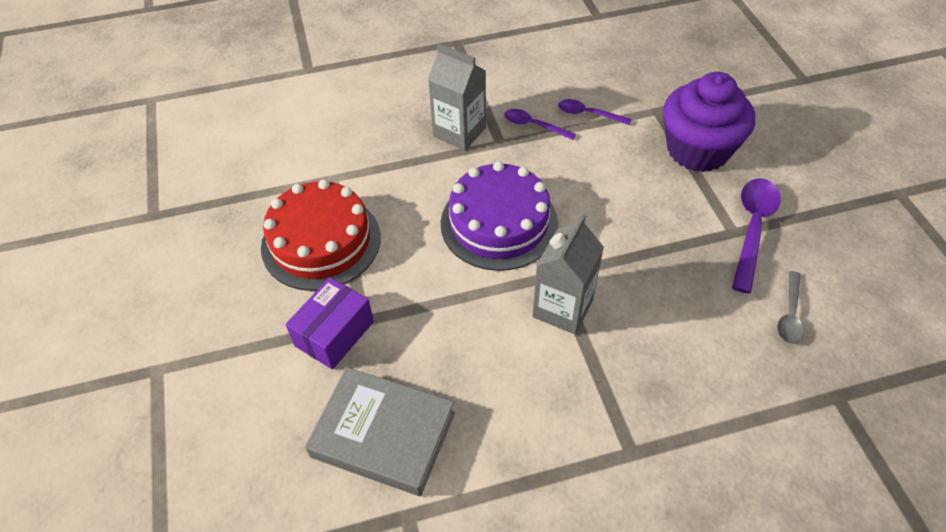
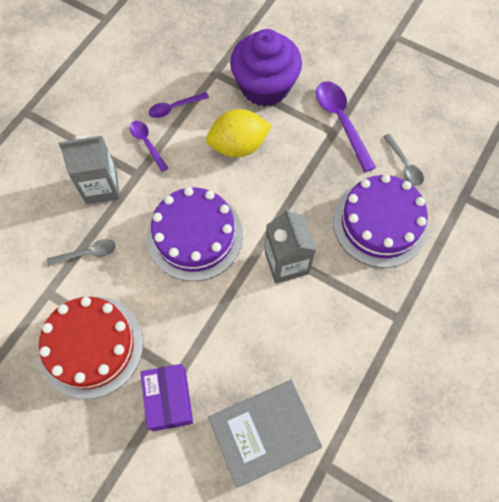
camera: 45 degrees left, 15 degrees up
purple spoon [504,109,576,140] -> purple spoon turned 75 degrees clockwise [130,121,168,172]
none -> grey spoon [47,239,116,266]
none -> yellow lemon [206,109,272,157]
none -> purple cake [333,174,429,268]

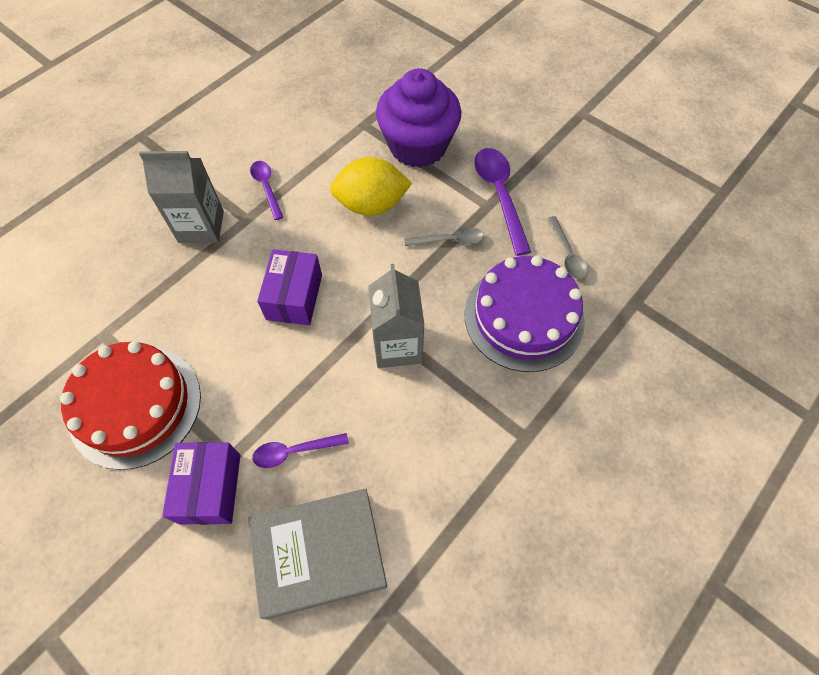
camera: 10 degrees right, 5 degrees down
grey spoon [47,239,116,266] -> grey spoon moved to [404,227,484,246]
purple cake [147,187,243,281] -> purple box [257,249,322,325]
purple spoon [149,92,209,118] -> purple spoon moved to [252,433,349,468]

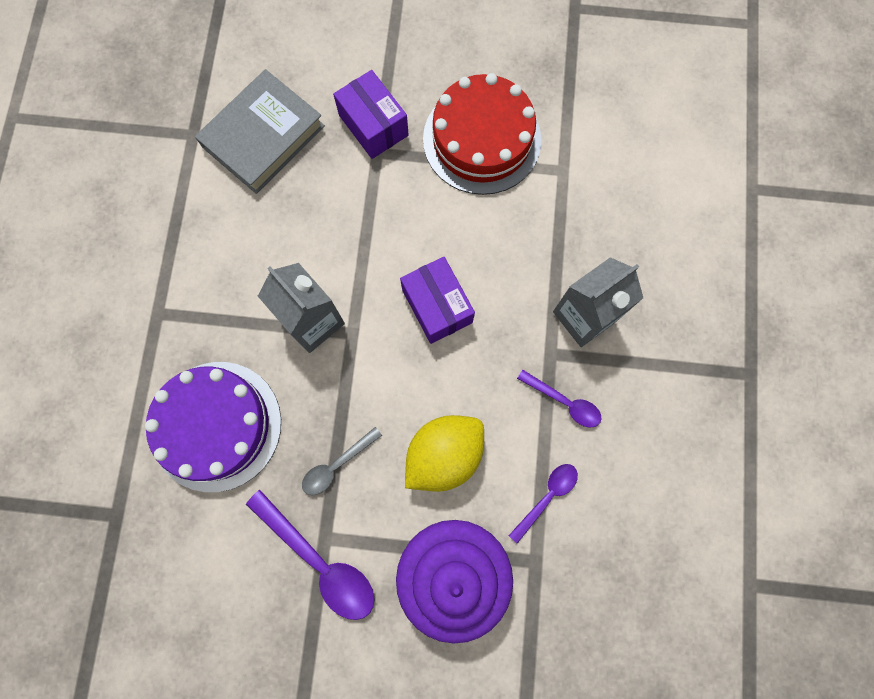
camera: 145 degrees right, 15 degrees up
purple spoon [252,433,349,468] -> purple spoon moved to [509,464,578,543]
grey spoon [547,216,588,280] -> none

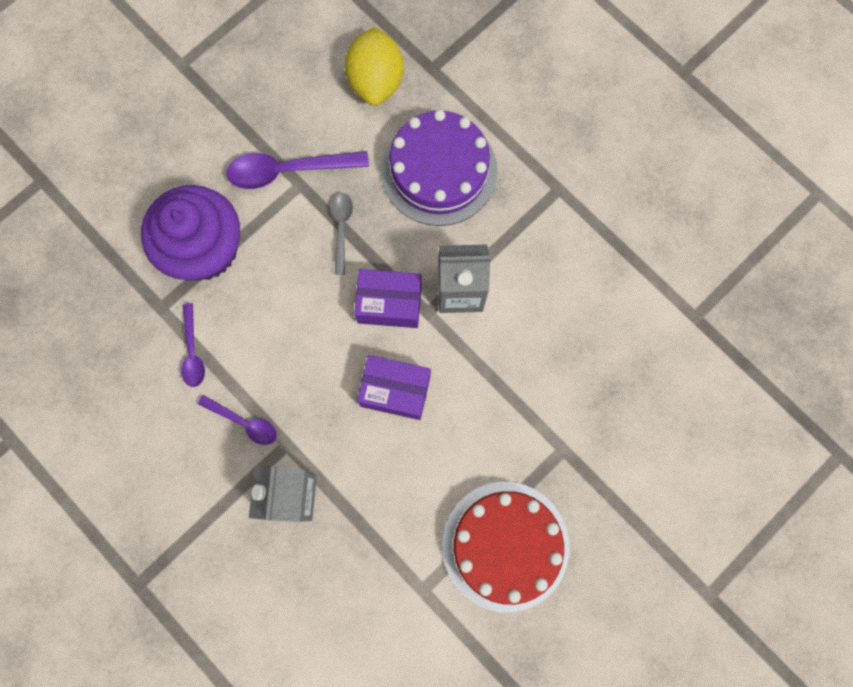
camera: 130 degrees right, 0 degrees up
grey book [195,69,325,194] -> none
purple box [333,70,409,159] -> purple box moved to [354,269,422,328]
yellow lemon [405,415,484,492] -> yellow lemon moved to [345,27,404,106]
purple spoon [517,370,601,428] -> purple spoon turned 135 degrees counterclockwise [198,395,277,445]

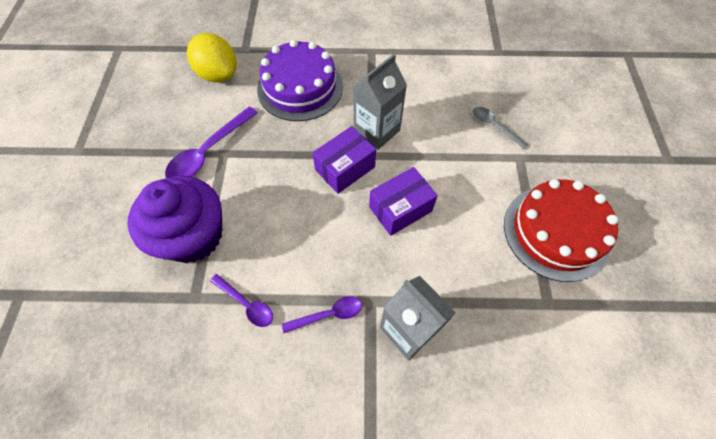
camera: 45 degrees left, 15 degrees down
grey spoon [330,193,353,275] -> grey spoon moved to [473,107,528,149]

